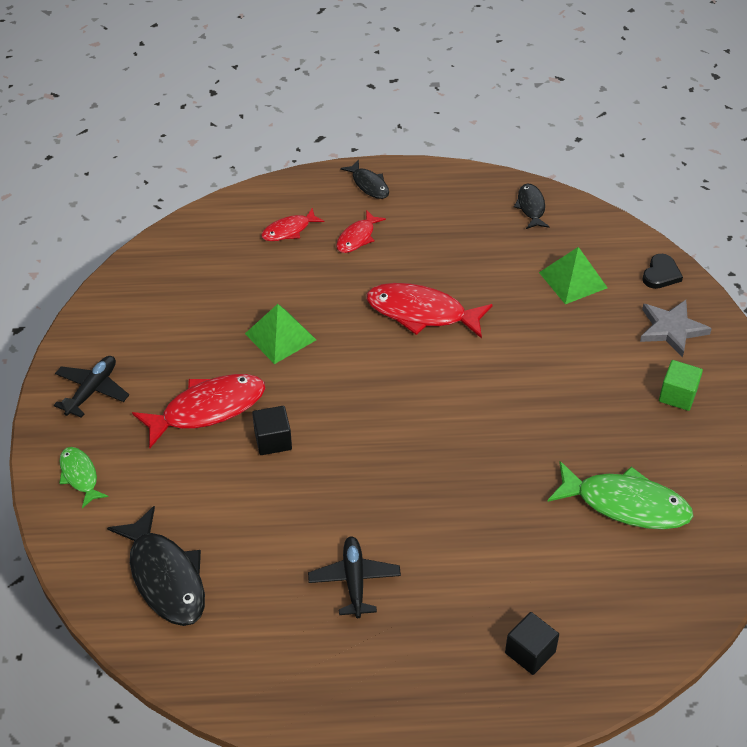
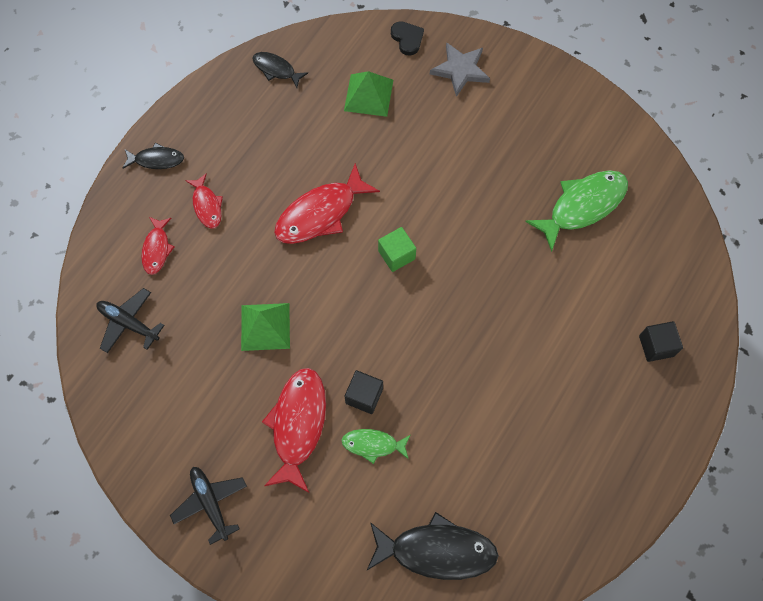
camera: 55 degrees left, 20 degrees up
green fish [59,447,108,508] -> green fish moved to [341,429,410,464]
black plane [308,537,401,618] -> black plane moved to [96,288,165,353]
green cube [659,360,703,411] -> green cube moved to [378,227,416,272]

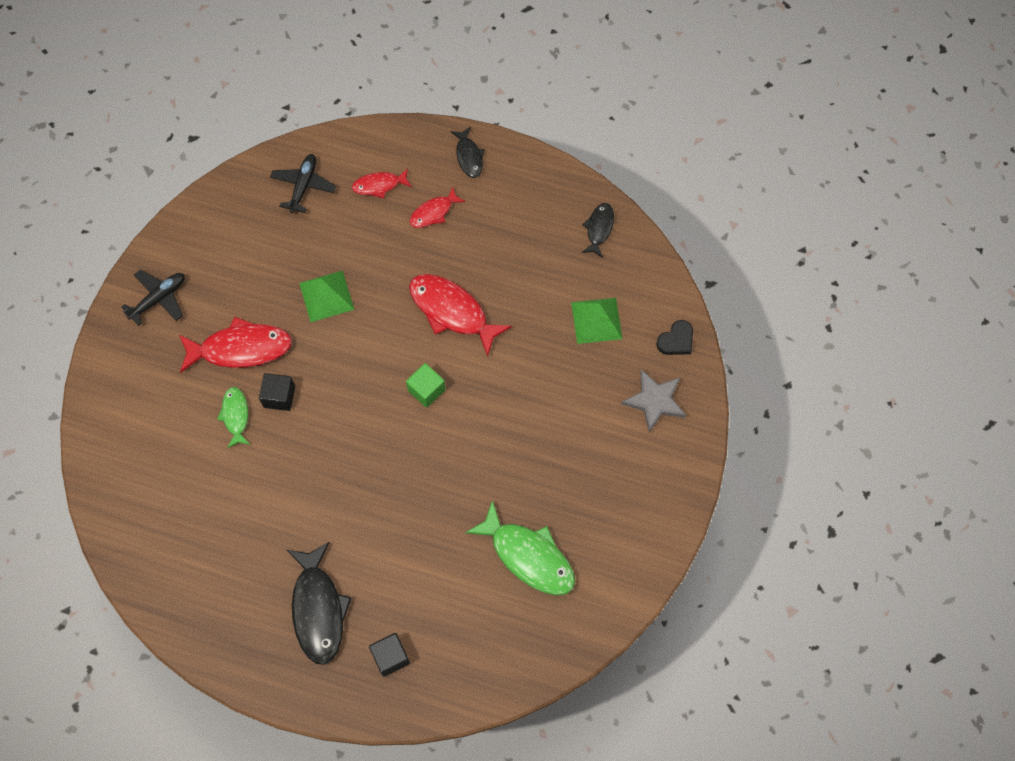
camera: 75 degrees right, 0 degrees up
black fish [366,512,499,580] -> black fish moved to [287,542,352,665]

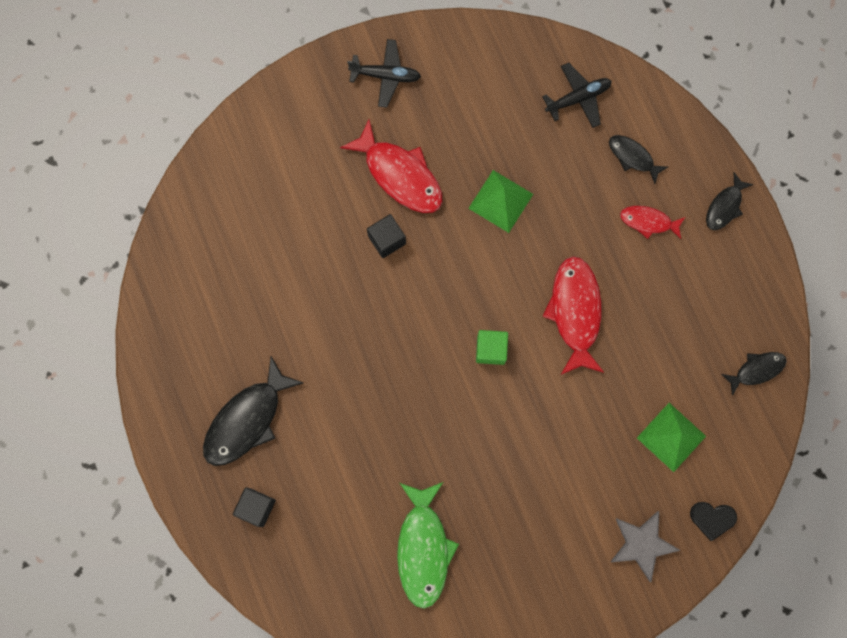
camera: 50 degrees right, 10 degrees up
green fish [217,387,250,448] -> none
red fish [352,168,412,198] -> black fish [609,135,668,184]

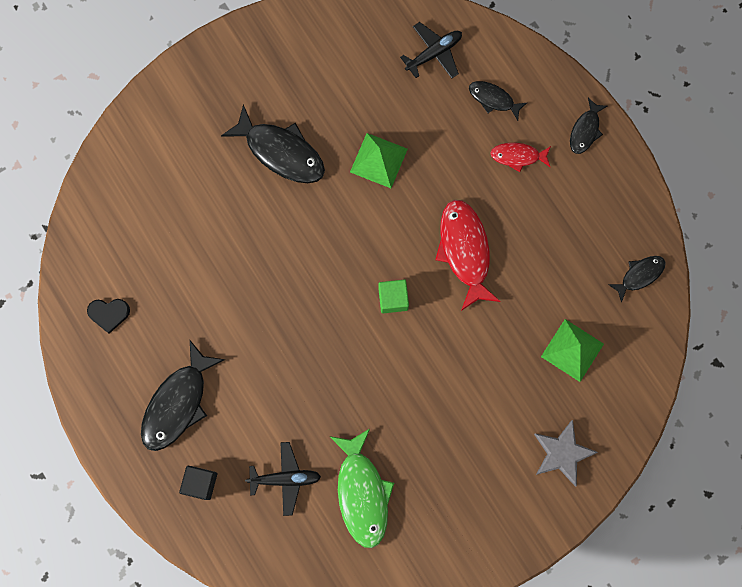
camera: 10 degrees left, 0 degrees up
red fish [340,119,443,213] -> black fish [221,104,325,183]
black plane [347,39,421,107] -> black plane moved to [245,442,321,516]
black cube [367,214,406,258] -> none
black heart [690,502,737,541] -> black heart moved to [87,299,130,334]

